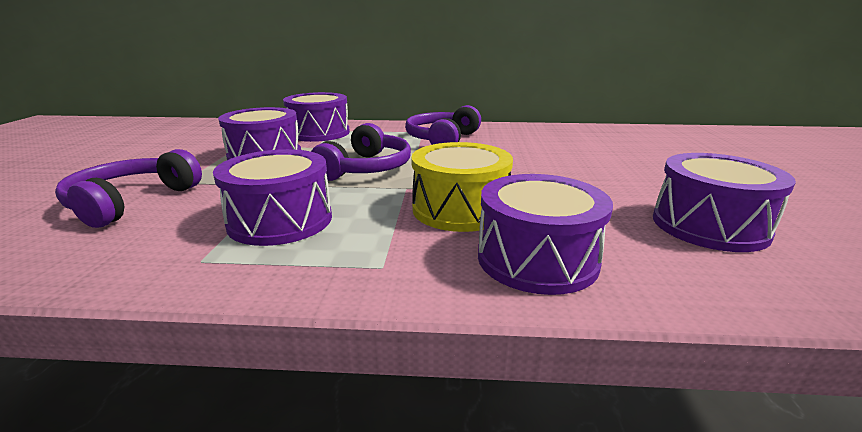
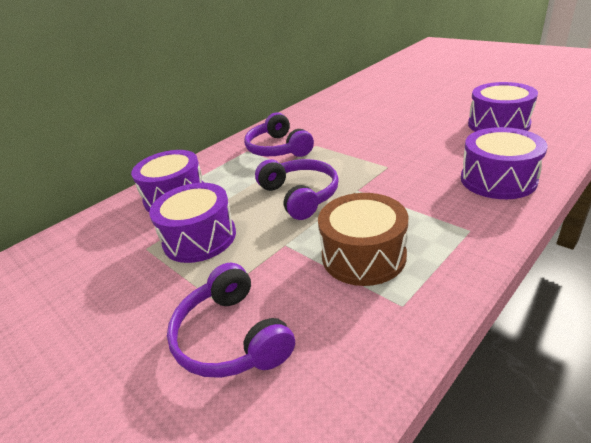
camera: 45 degrees left, 10 degrees up
purple drum [213,149,332,246] -> brown drum [318,193,408,286]
yellow drum [411,142,513,232] -> none

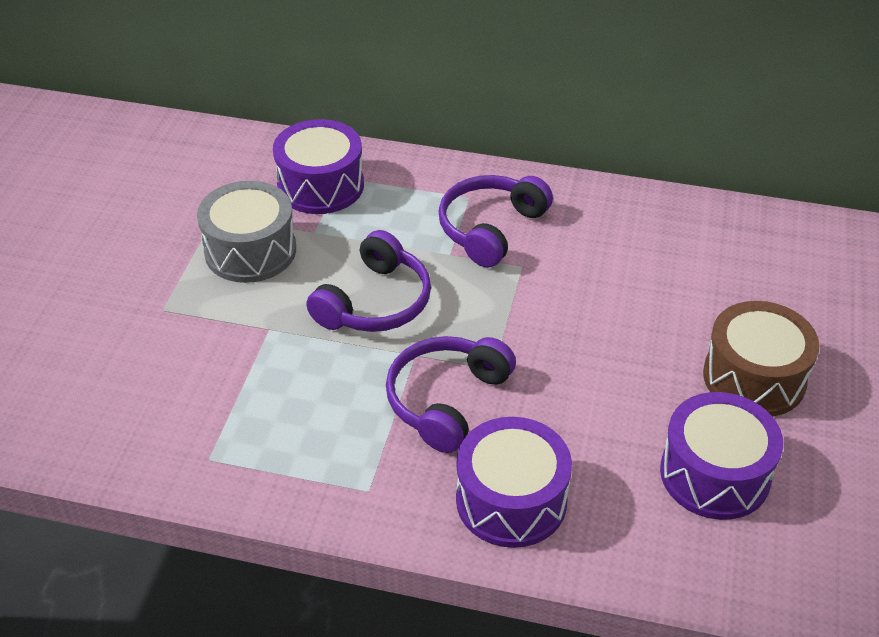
camera: 55 degrees right, 10 degrees up
purple drum [149,183,236,263] -> grey drum [197,181,296,283]
purple headphones [167,263,295,378] -> purple headphones moved to [386,336,516,453]
brown drum [318,193,408,286] -> brown drum moved to [703,301,819,417]

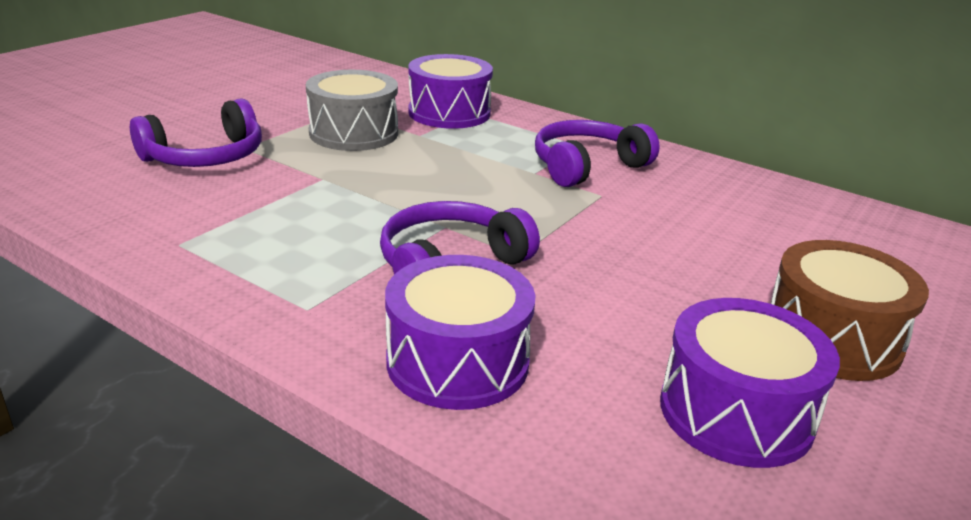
camera: 20 degrees right, 15 degrees down
purple headphones [306,230,431,332] -> purple headphones moved to [130,98,262,167]

